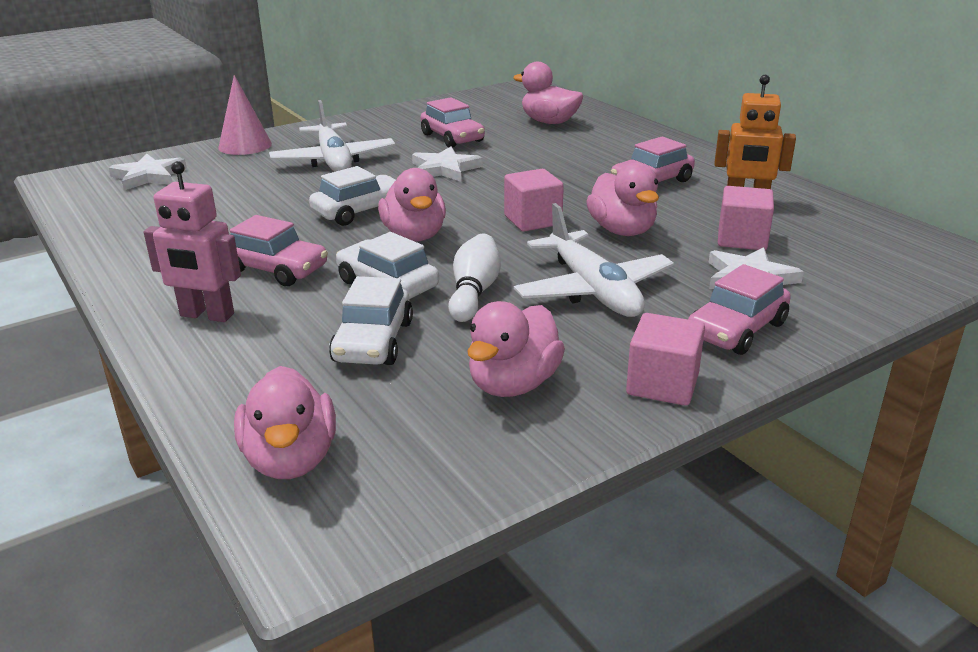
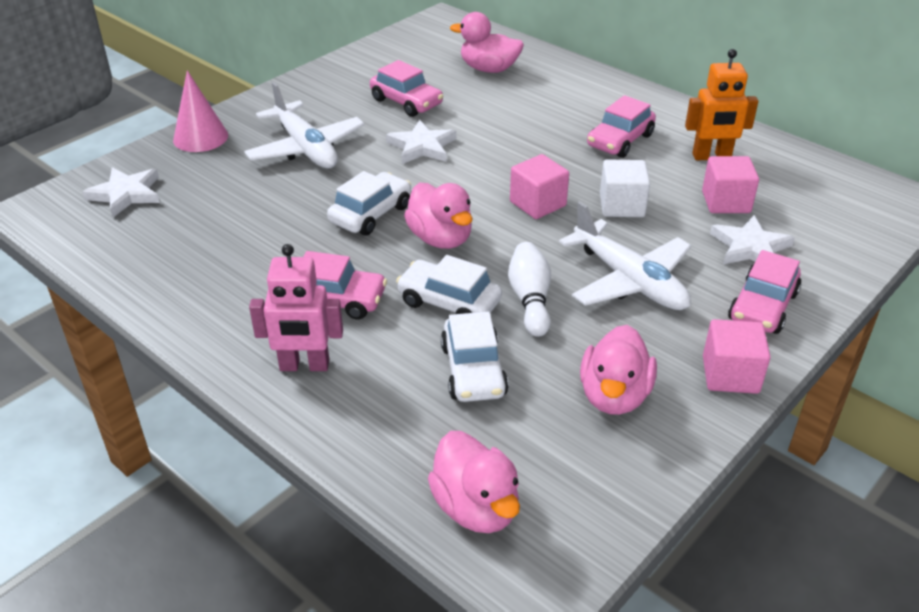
camera: 15 degrees left, 10 degrees up
pink duck [586,162,659,236] -> white cube [600,159,650,217]

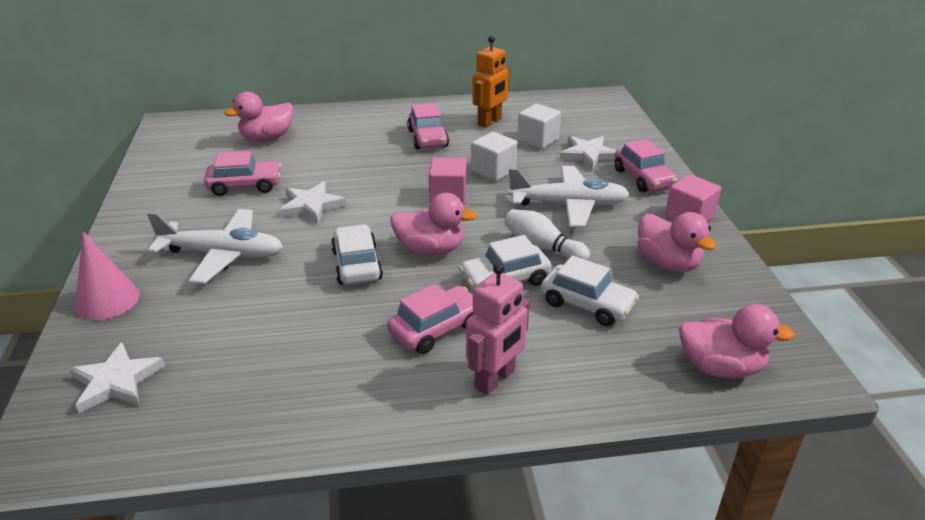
camera: 50 degrees left, 5 degrees down
pink cube [702,156,759,213] -> white cube [517,104,561,149]

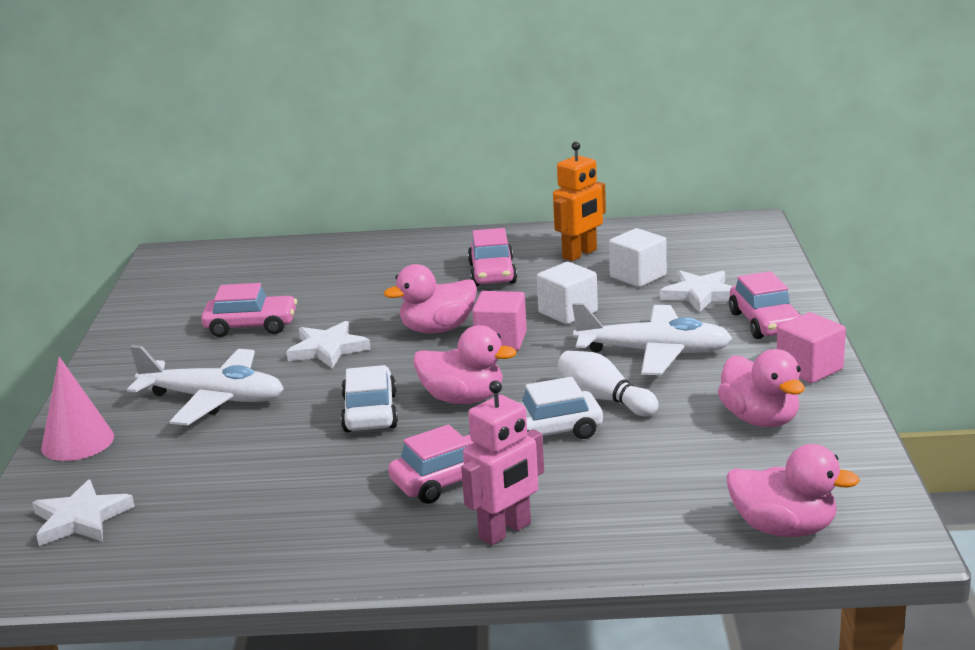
camera: 10 degrees right, 10 degrees down
pink duck [225,92,293,141] -> pink duck moved to [384,264,477,334]
white car [541,255,639,326] -> none

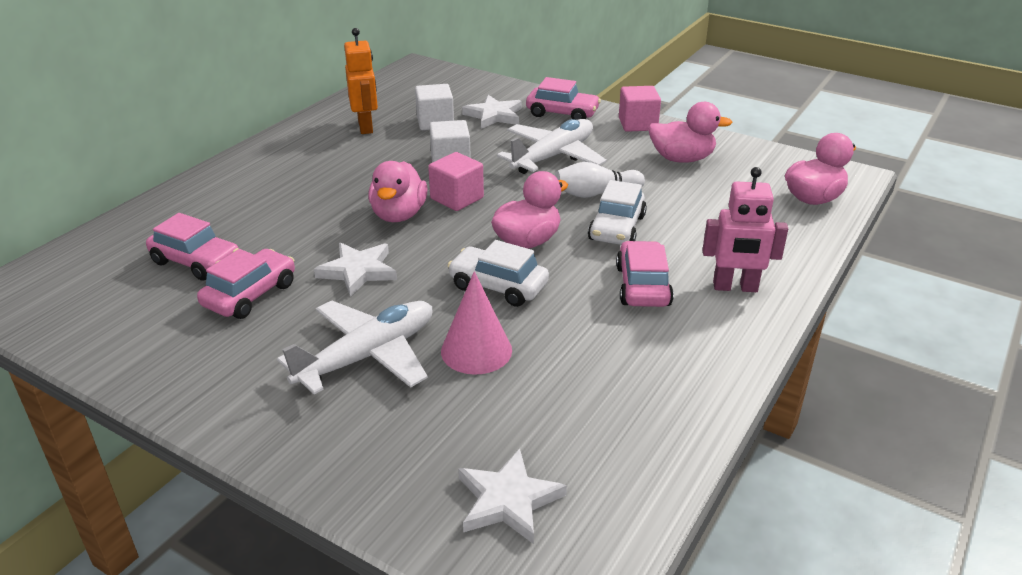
camera: 60 degrees left, 10 degrees up
pink cone [41,357,114,461] -> pink cone moved to [441,271,512,375]
pink robot [461,380,544,545] -> pink robot turned 105 degrees clockwise [702,167,788,292]
pink car [468,228,517,286] -> pink car moved to [146,213,239,281]

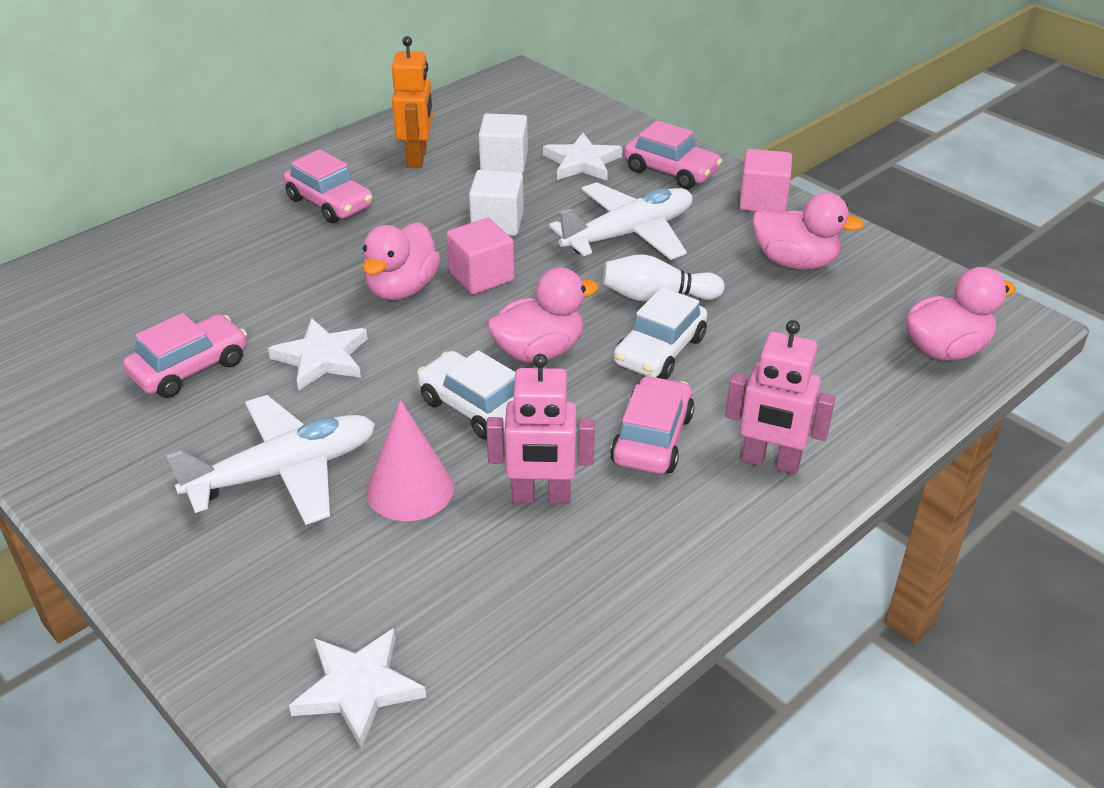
camera: 15 degrees right, 5 degrees up
pink car [146,213,239,281] -> pink car moved to [283,149,373,223]
none -> pink robot [486,354,595,504]

